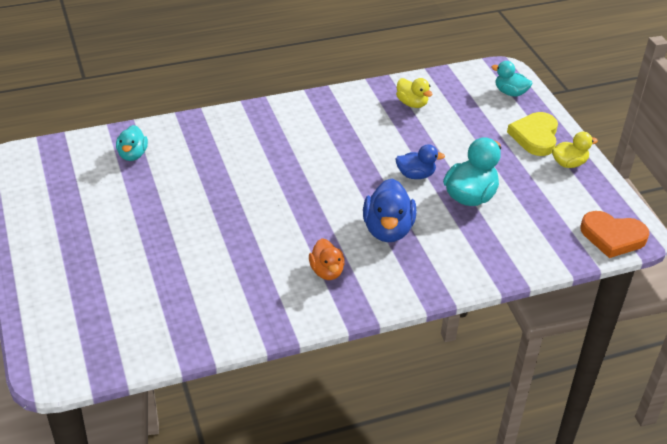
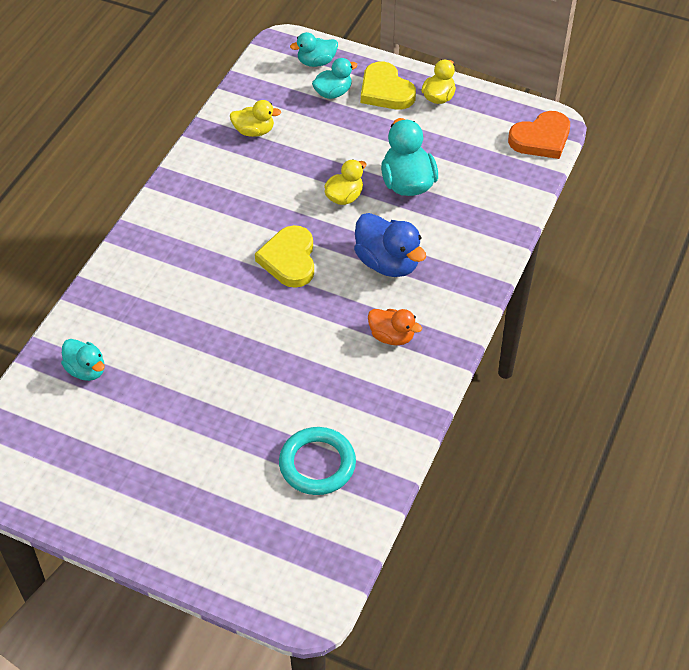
camera: 45 degrees left, 10 degrees up
blue duck [395,144,445,179] -> yellow duck [324,159,366,205]
none -> yellow heart [255,225,314,288]
none -> turquoise ring [279,427,356,495]
none -> turquoise duck [312,58,358,99]

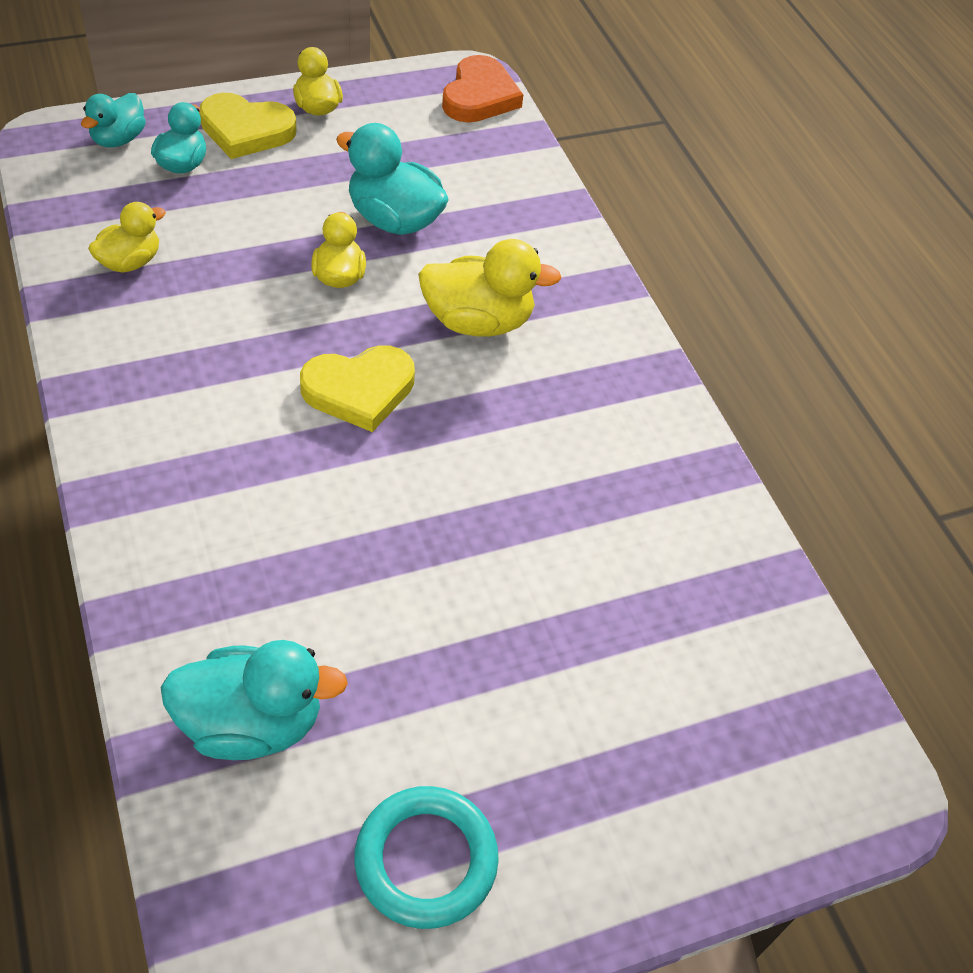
camera: 50 degrees left, 0 degrees up
turquoise duck [61,339,105,381] -> turquoise duck [160,640,348,760], size x1.61
yellow heart [255,225,314,288] -> yellow heart turned 60 degrees counterclockwise [300,345,415,432]
turquoise ring [279,427,356,495] -> turquoise ring moved to [354,786,499,929]
blue duck [354,213,426,277] -> yellow duck [418,239,561,337]
orange duck [368,309,422,345] -> none

